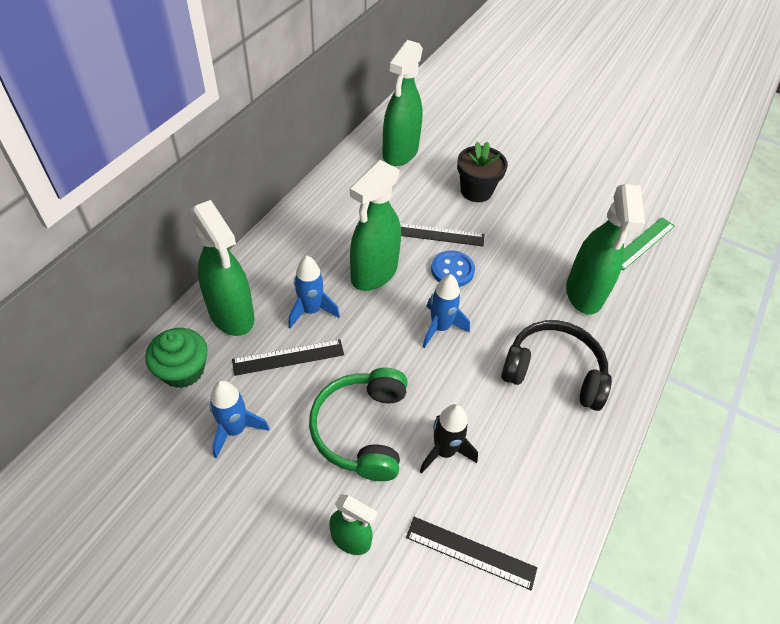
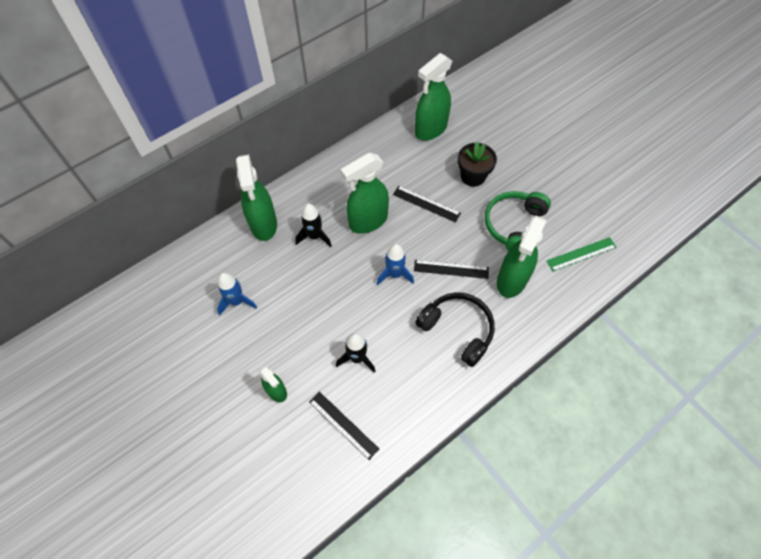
camera: 25 degrees right, 10 degrees up
green cupcake [145,328,208,388] -> none
black ruler [232,339,344,376] -> black ruler moved to [414,260,489,279]
blue rocket [288,256,340,328] -> black rocket [295,204,332,247]
green headphones [309,367,408,481] -> green headphones moved to [485,191,551,251]
blue button [431,250,475,287] -> none

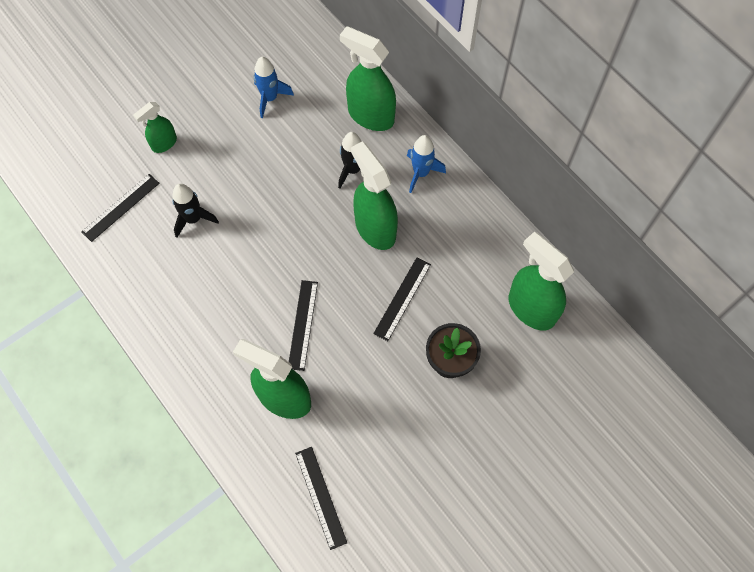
camera: 90 degrees right, 5 degrees up
green spray bottle [236,154,277,241] -> green spray bottle turned 45 degrees clockwise [340,26,396,131]
blue rocket [377,244,414,286] -> blue rocket moved to [407,135,446,193]
black headphones [415,292,495,367] -> none
green headphones [485,191,551,251] -> none
green ruler [546,237,617,271] -> black ruler [295,447,347,550]

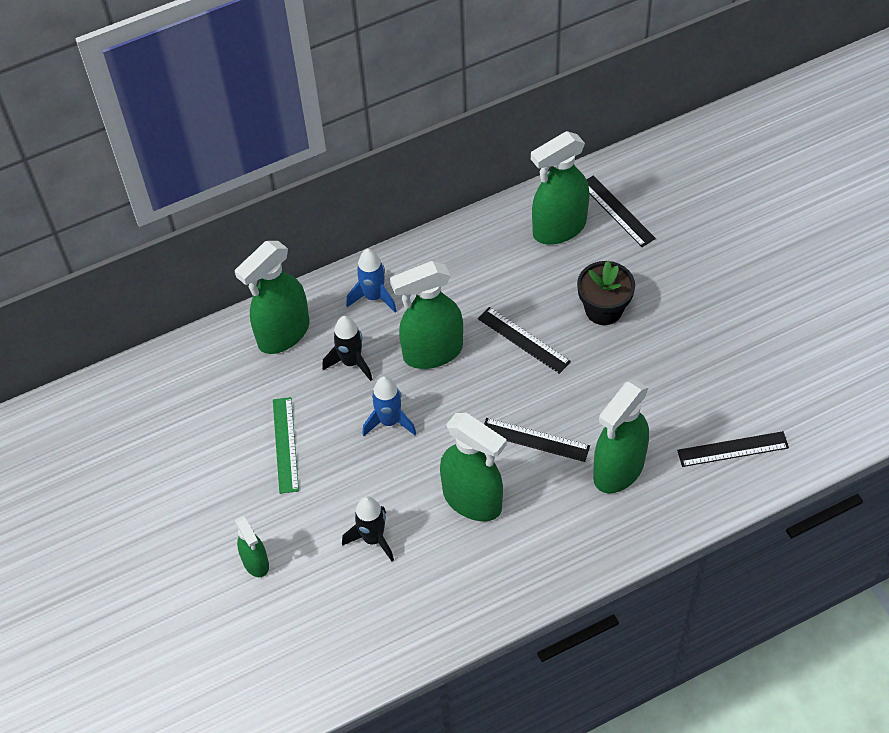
camera: 75 degrees left, 10 degrees down
black ruler [81,174,160,242] -> black ruler moved to [586,175,656,247]
blue rocket [254,57,294,118] -> blue rocket moved to [362,376,416,436]
none -> green ruler [273,397,299,494]
none -> green spray bottle [440,413,507,521]

